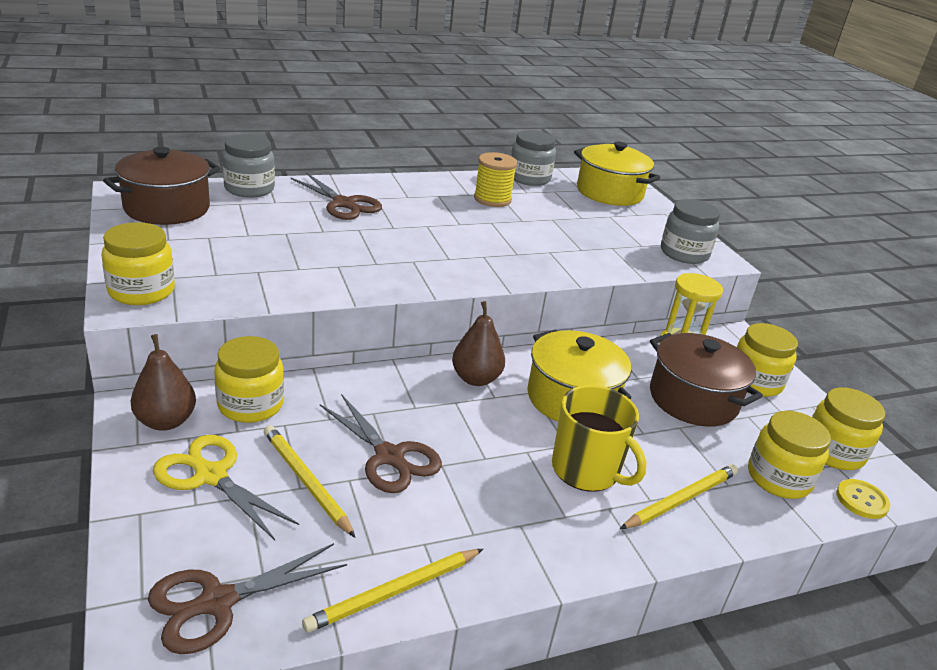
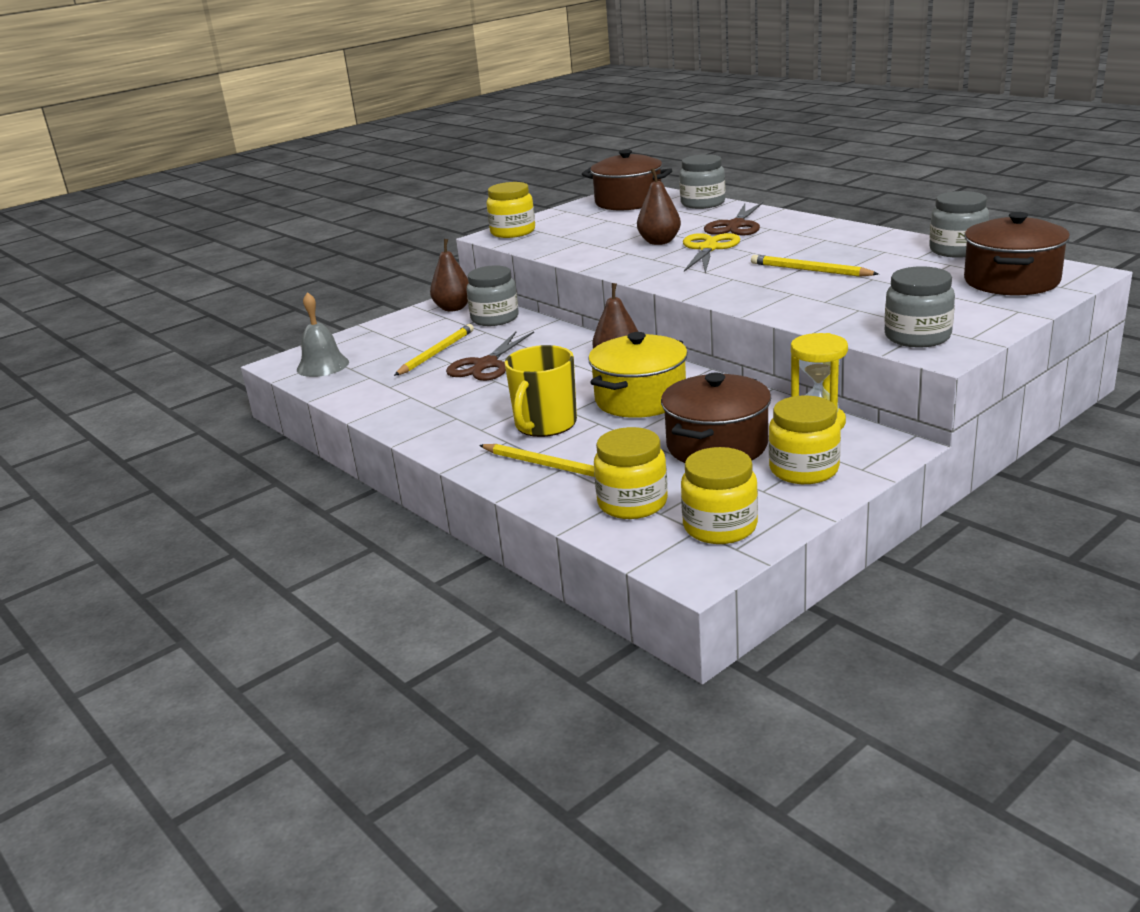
camera: 75 degrees right, 5 degrees down
brown scissors [148,543,347,654] -> grey bell [297,292,349,377]
yellow scissors [153,435,299,540] -> yellow scissors moved to [683,233,740,273]
yellow jar [214,336,284,423] -> grey jar [467,265,519,326]
yellow pencil [302,549,483,633] -> yellow pencil moved to [751,255,879,277]
yellow spool [474,152,517,207] -> none
yellow pot [574,142,661,206] -> brown pot [964,212,1070,295]
yellow button [836,479,890,519] -> none
none -> brown pear [637,168,681,245]

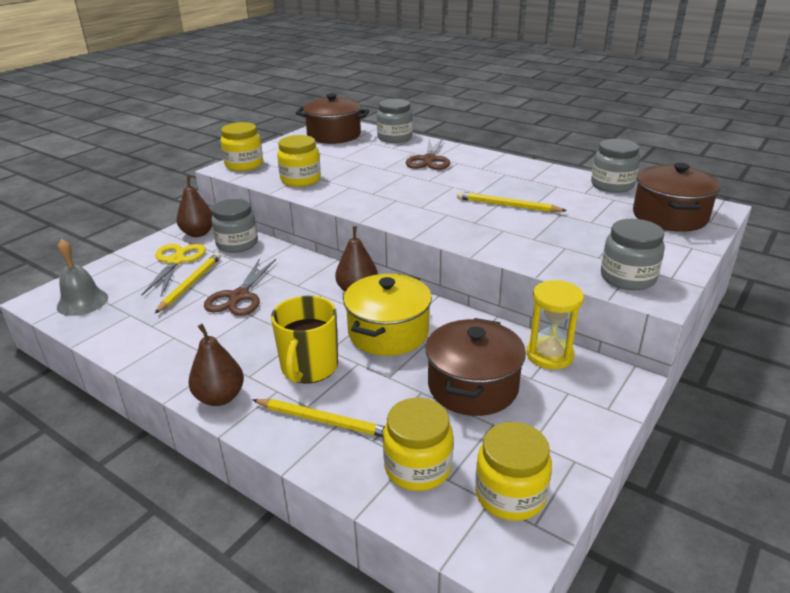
camera: 15 degrees left, 5 degrees up
brown pear [637,168,681,245] -> brown pear moved to [188,324,244,406]
yellow scissors [683,233,740,273] -> yellow scissors moved to [142,244,206,296]
yellow jar [769,395,841,484] -> yellow jar moved to [277,135,321,187]

